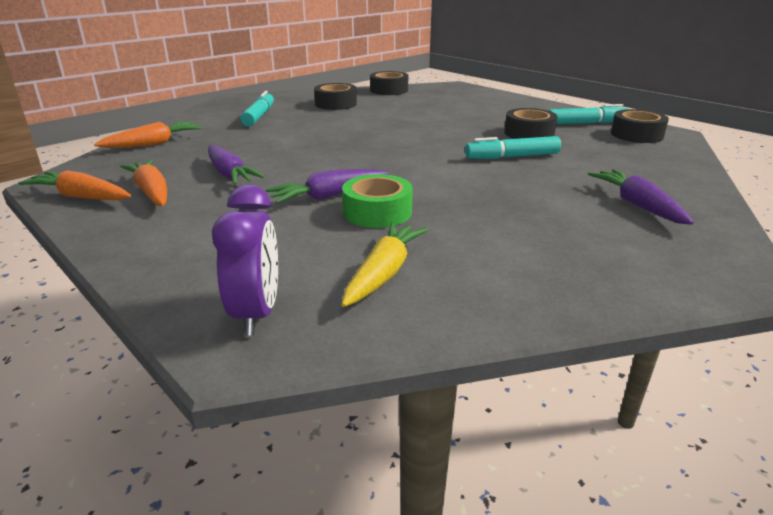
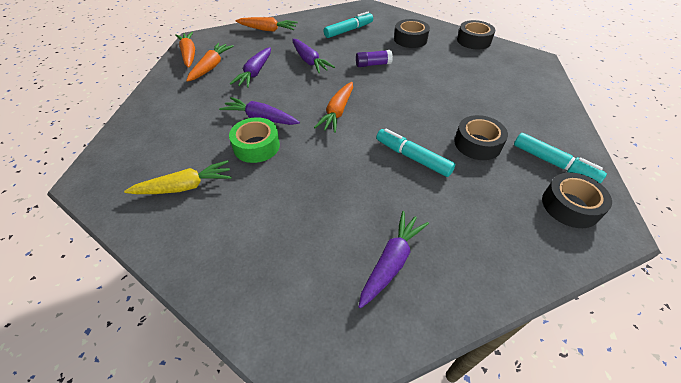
camera: 50 degrees right, 20 degrees up
purple clock [212,185,278,336] -> none
none -> purple carrot [292,39,335,73]
none -> orange carrot [314,82,353,133]
none -> purple glue stick [356,50,393,67]

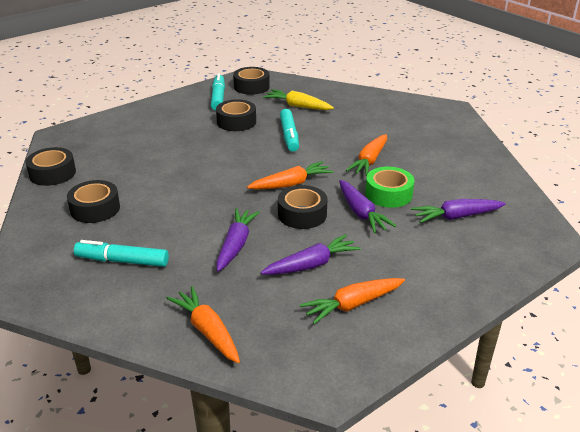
camera: 135 degrees left, 15 degrees down
yellow carrot [124,160,232,194] -> yellow carrot moved to [263,89,334,110]
orange carrot [175,32,195,68] -> orange carrot moved to [346,134,387,176]
purple glue stick [356,50,393,67] -> none
purple carrot [359,211,429,308] -> purple carrot moved to [411,199,506,223]
none -> black tape [278,185,328,229]

